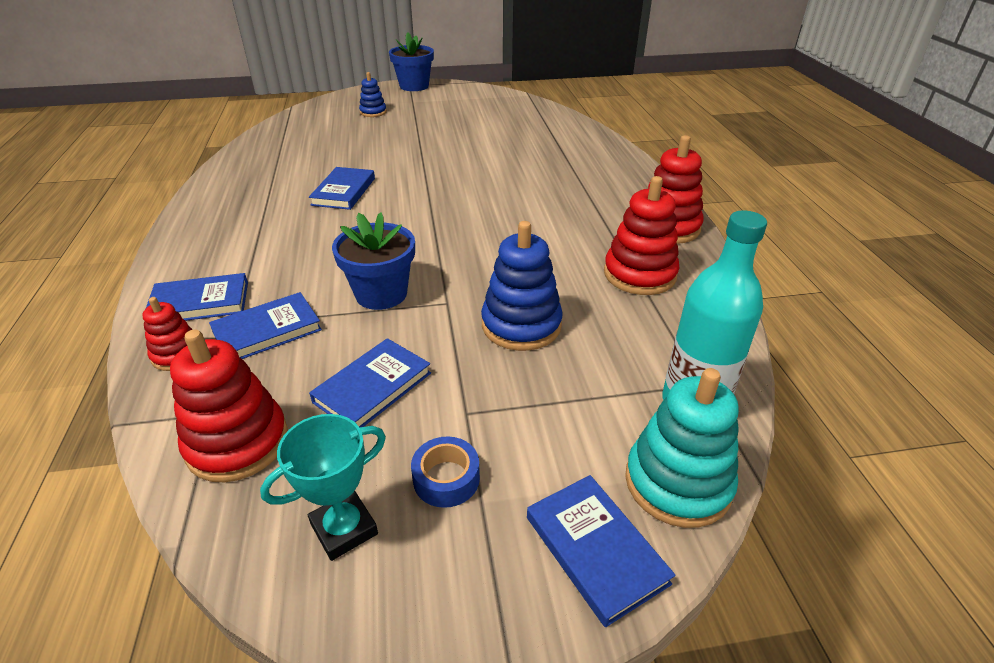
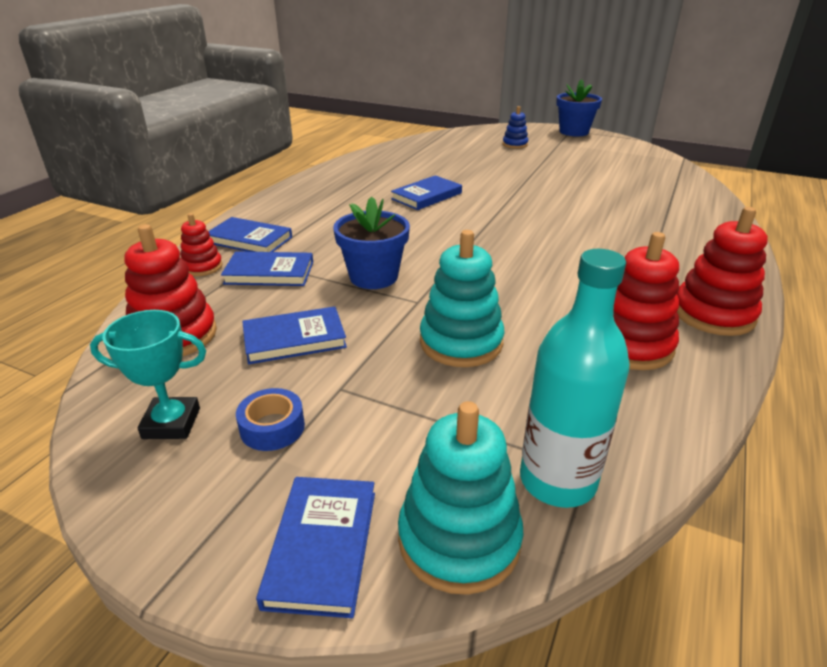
camera: 35 degrees right, 5 degrees down
blue stacking toy [481,221,563,351] -> turquoise stacking toy [420,230,505,367]

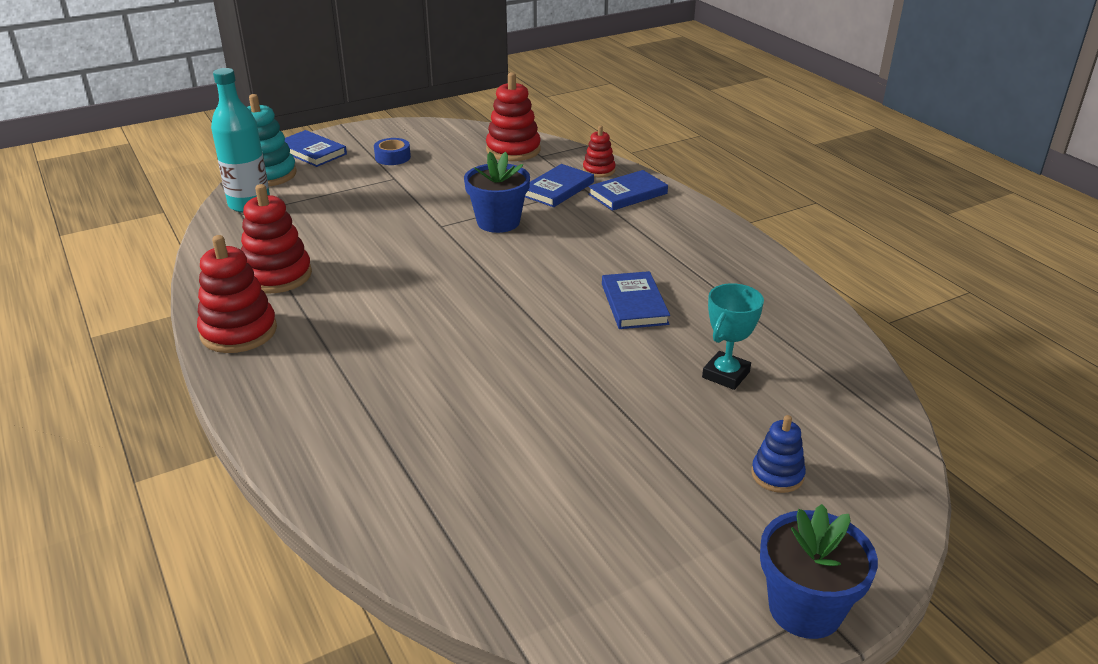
camera: 125 degrees right, 0 degrees up
turquoise trophy [90,310,206,439] -> turquoise trophy moved to [702,283,764,390]
blue book [242,306,347,364] -> none
turquoise stacking toy [420,230,505,367] -> none

